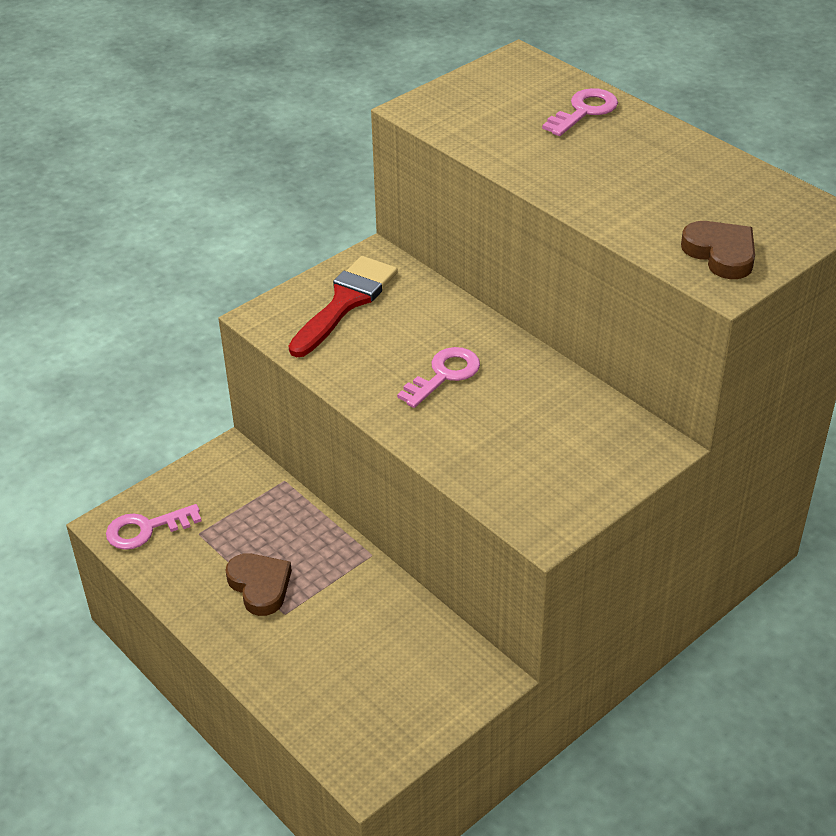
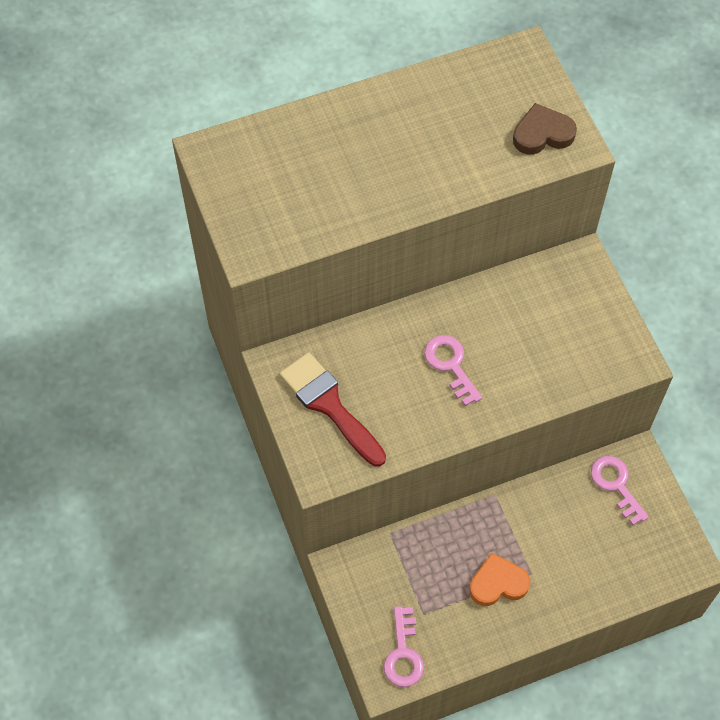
camera: 70 degrees left, 20 degrees up
brown heart [226,553,292,616] -> orange heart [469,553,530,606]
pink key [542,88,618,136] -> pink key moved to [591,456,649,525]

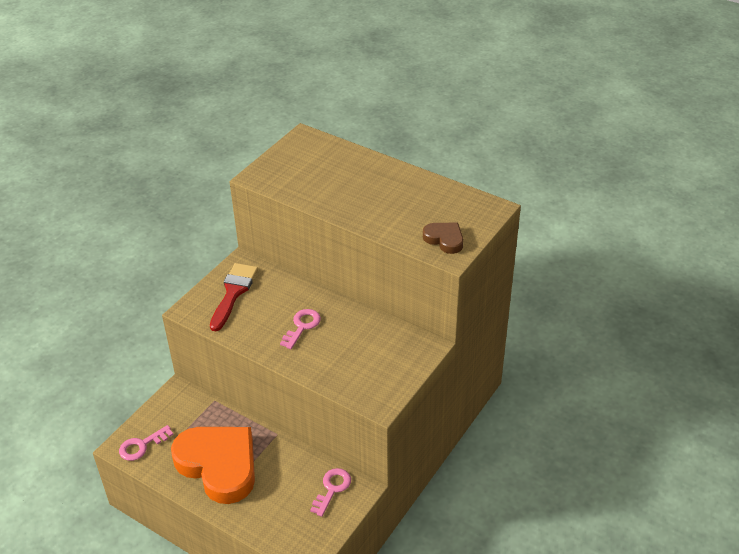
camera: 55 degrees right, 20 degrees down
orange heart [469,553,530,606] -> orange heart [171,427,255,504], size x2.20

